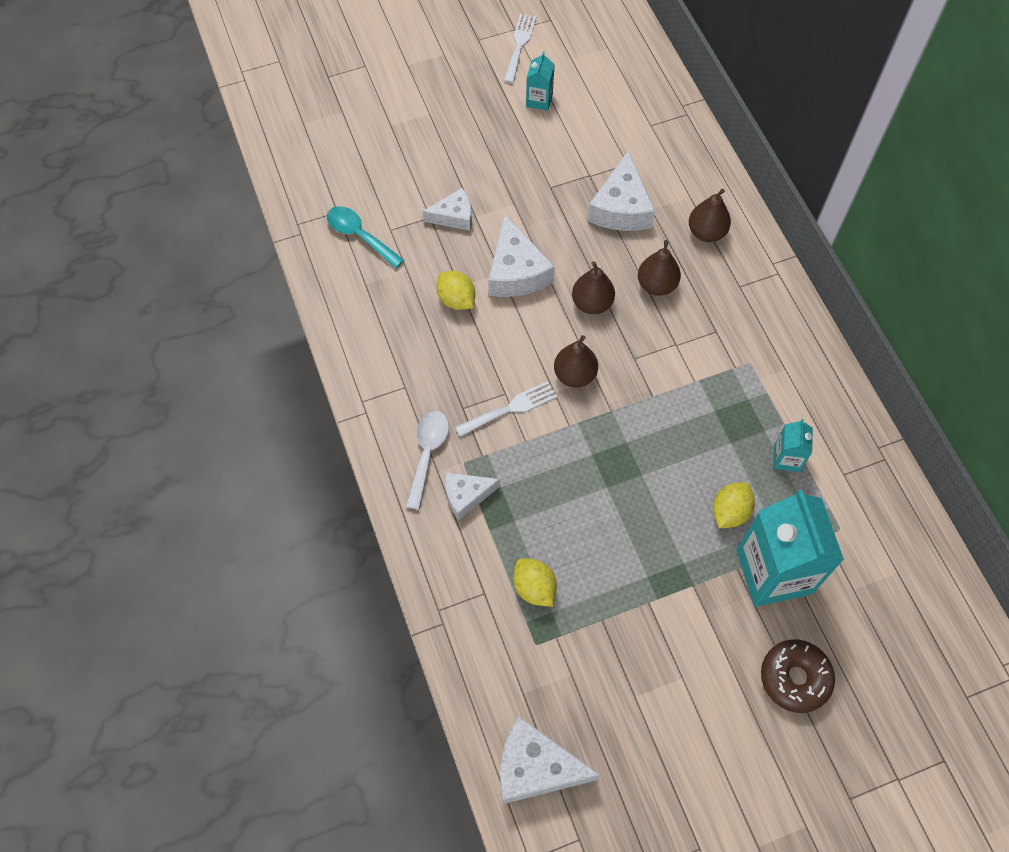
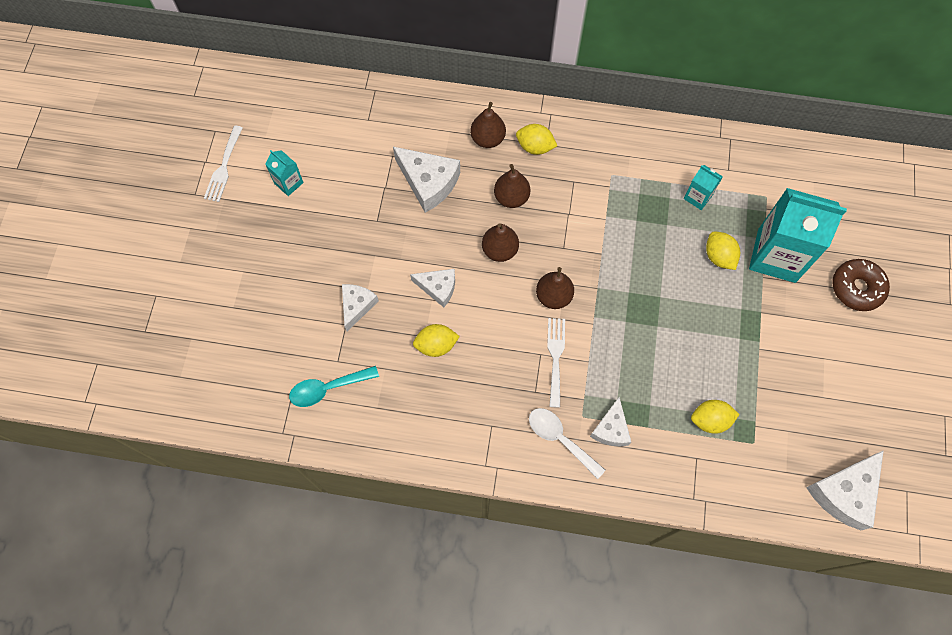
camera: 60 degrees left, 5 degrees up
white cheese [488,213,555,297] -> white cheese [410,269,455,307], size x0.62
white fork [504,14,536,83] -> white fork turned 120 degrees counterclockwise [204,125,243,202]
none -> yellow lemon [516,124,557,155]

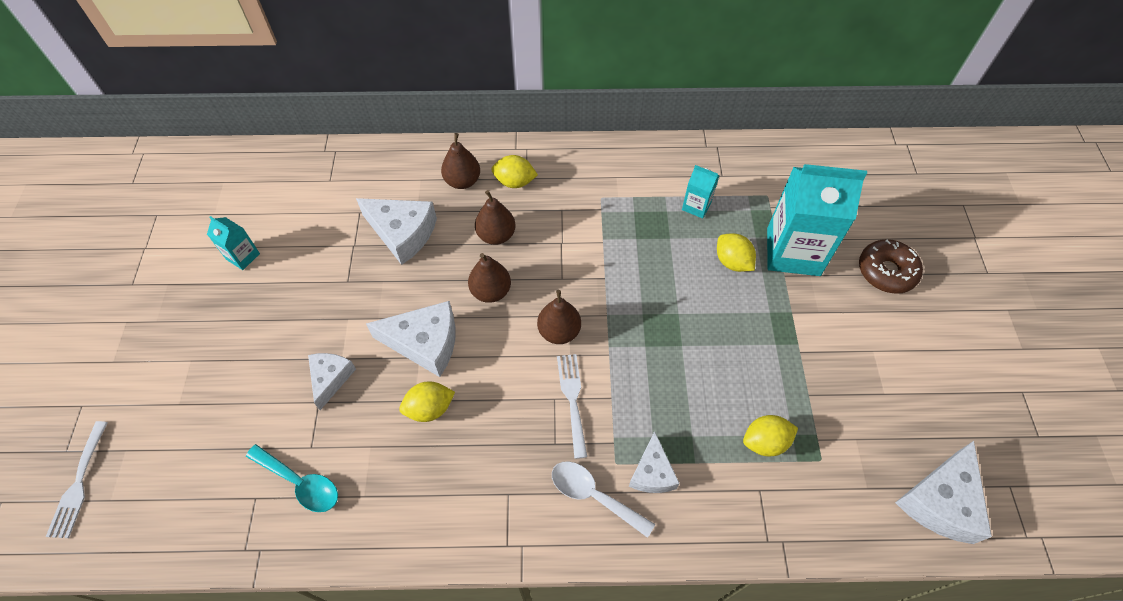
camera: 10 degrees left, 10 degrees down
white fork [204,125,243,202] -> white fork moved to [46,421,108,538]
turquoise spoon [289,366,379,407] -> turquoise spoon turned 120 degrees counterclockwise [246,444,338,512]
white cheese [410,269,455,307] -> white cheese [366,301,456,377], size x1.61

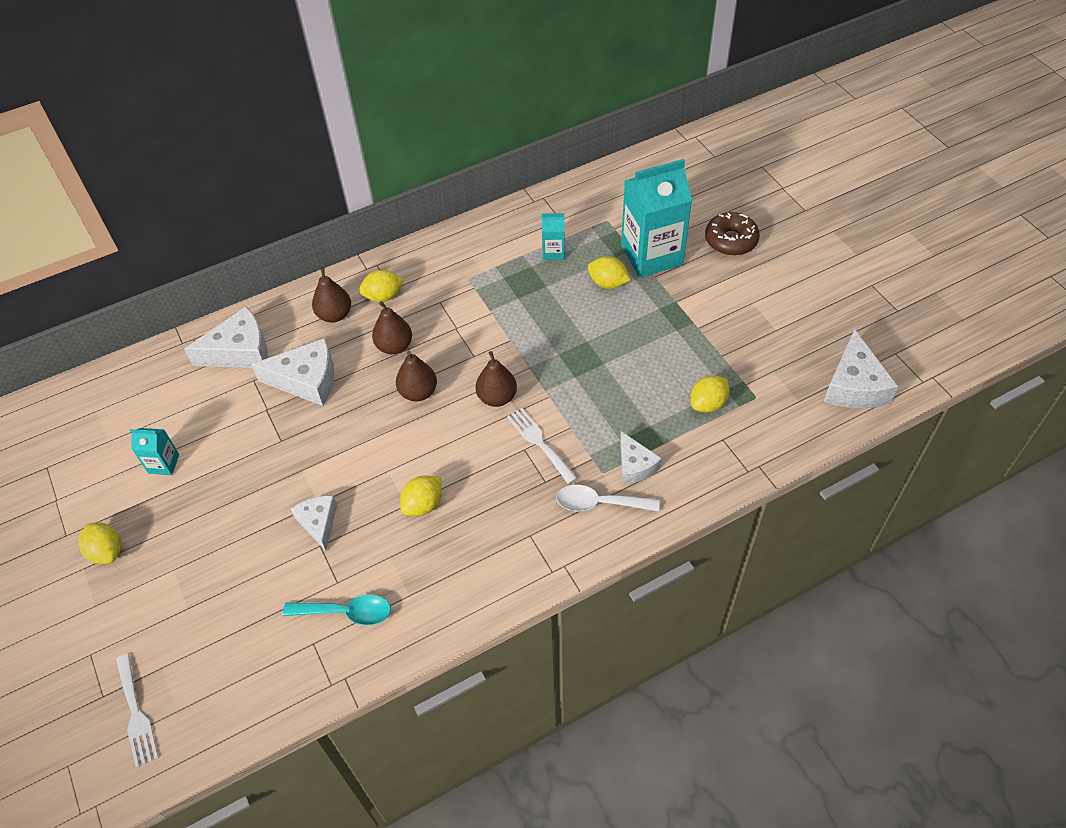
camera: 25 degrees left, 5 degrees down
white cheese [366,301,456,377] -> white cheese moved to [184,307,268,368]
none -> yellow lemon [78,522,121,564]

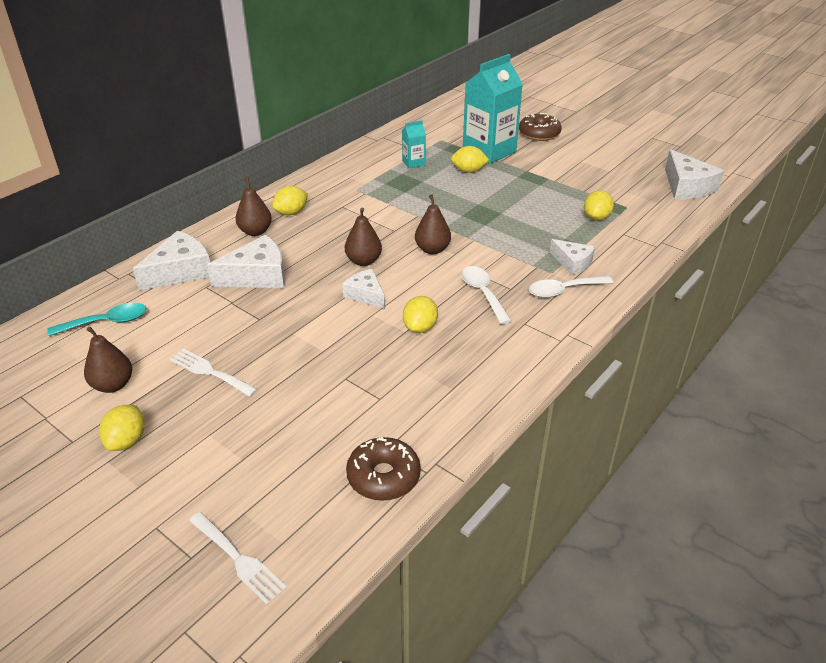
camera: 25 degrees left, 15 degrees down
yellow lemon [78,522,121,564] -> yellow lemon turned 75 degrees clockwise [99,405,145,451]
turquoise carton [130,428,179,475] -> none
turquoise spoon [283,594,391,625] -> turquoise spoon moved to [47,303,146,336]
white cheese [291,496,337,551] -> white cheese moved to [342,269,385,309]
brown pear [372,301,412,354] -> brown pear moved to [84,327,132,393]
white fork [507,408,577,484] -> white fork moved to [169,349,258,397]
none -> brown donut [346,437,421,501]
none -> white spoon [461,266,512,324]

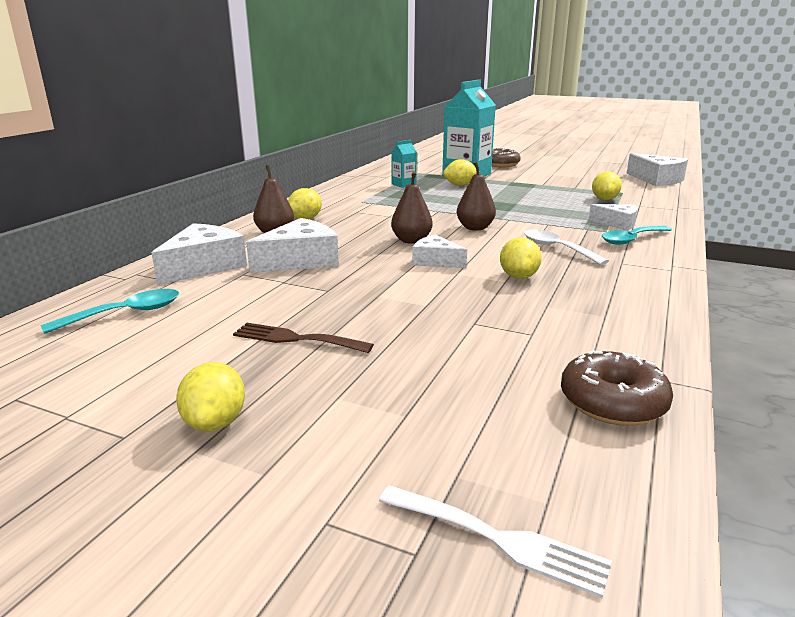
camera: 15 degrees left, 15 degrees down
brown pear [84,327,132,393] -> none
white fork [169,349,258,397] -> brown fork [233,323,374,353]
white spoon [529,276,613,298] -> turquoise spoon [602,226,672,245]

